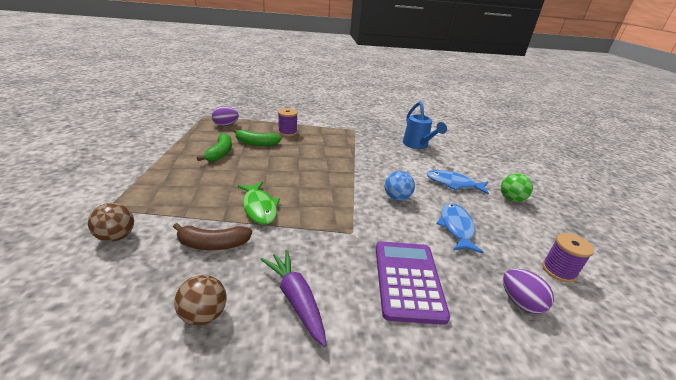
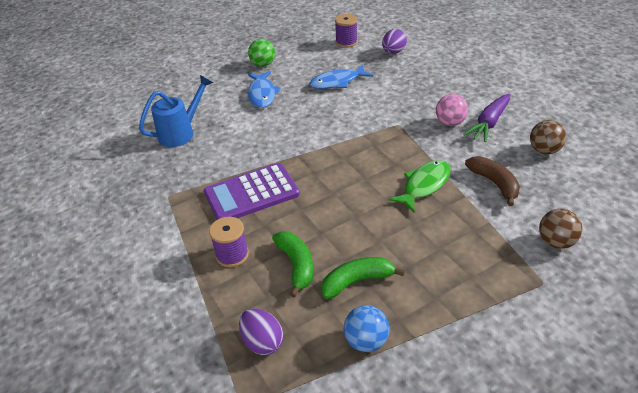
camera: 110 degrees left, 10 degrees up
purple calculator [376,241,450,325] -> purple calculator moved to [204,163,300,220]
blue ball [385,171,415,201] -> blue ball moved to [344,305,389,352]
none -> pink ball [436,94,468,126]

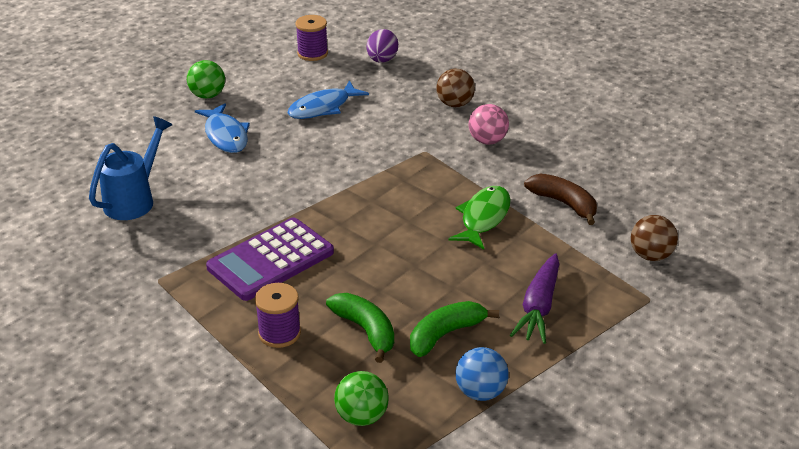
camera: 20 degrees left, 5 degrees down
purple egg [239,309,283,355] -> green ball [334,371,389,426]
purple carrot [463,93,510,142] -> purple carrot moved to [510,253,559,344]
brown ball [530,120,566,154] -> brown ball moved to [436,69,475,107]

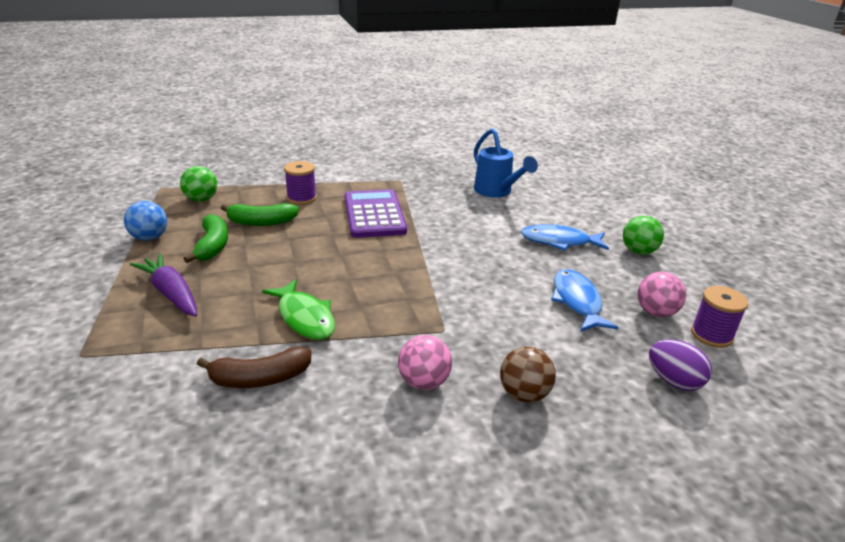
camera: 120 degrees right, 5 degrees down
brown ball [631,215,678,261] -> none
none -> pink ball [637,272,686,317]

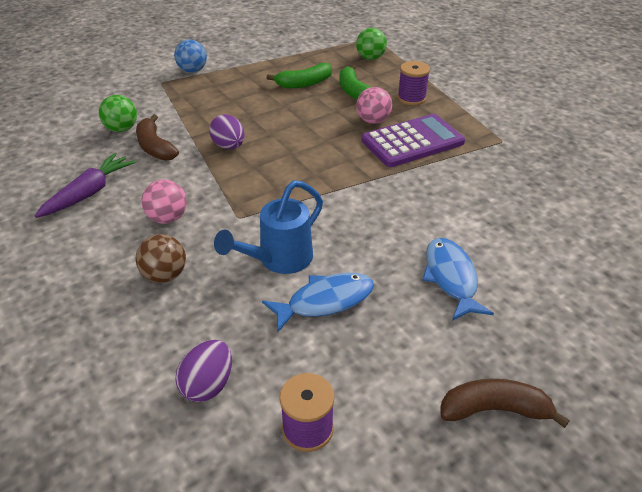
camera: 75 degrees right, 10 degrees up
blue ball [124,201,167,241] -> blue ball moved to [174,39,207,73]
purple carrot [130,253,197,317] -> purple carrot moved to [35,153,136,218]
green fish [262,279,335,340] -> purple egg [209,114,245,149]
blue watering can [474,128,538,198] -> blue watering can moved to [214,180,323,274]
green ball [623,216,664,255] -> green ball moved to [99,95,137,132]
pink ball [637,272,686,317] -> pink ball moved to [356,87,392,124]
none -> brown banana [440,379,570,428]

